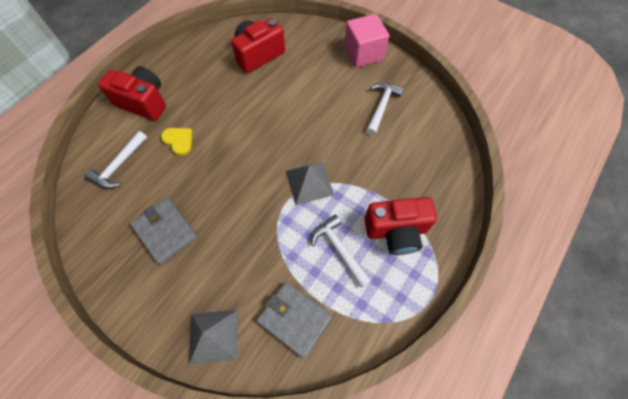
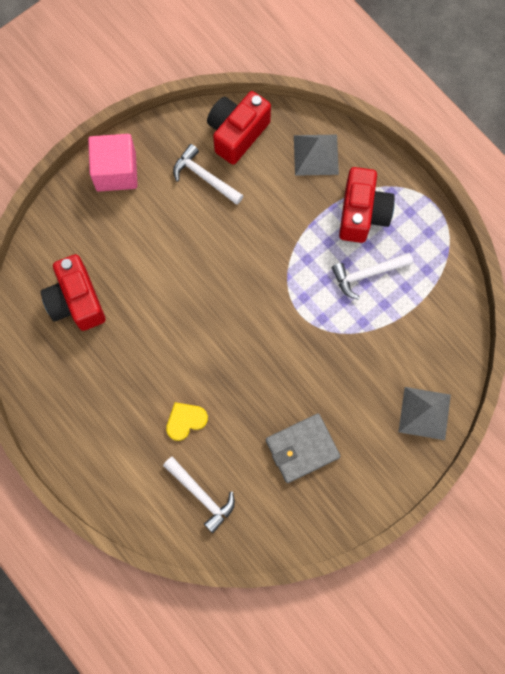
camera: 75 degrees left, 10 degrees up
red camera [98,66,166,121] -> red camera moved to [207,91,271,165]
grey wallet [257,281,333,359] -> none
grey pyramid [286,162,334,205] -> grey pyramid moved to [294,135,339,176]

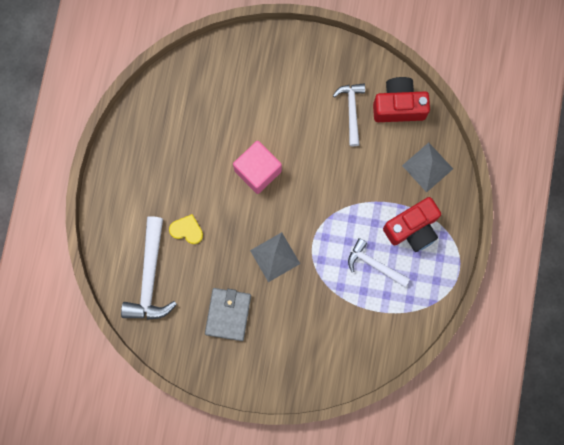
camera: 50 degrees right, 5 degrees up
red camera [41,254,106,331] -> none
pink cube [88,134,138,192] -> pink cube moved to [233,141,282,194]
white hammer [163,456,235,533] -> white hammer [121,216,177,320], size x1.59
grey wallet [266,413,341,483] -> grey wallet turned 75 degrees clockwise [205,288,251,341]
grey pyramid [399,387,451,440] -> grey pyramid moved to [250,232,300,282]

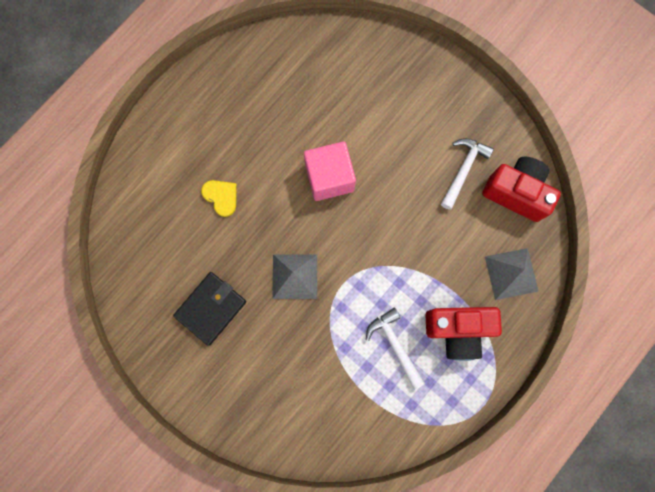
camera: 30 degrees right, 0 degrees up
white hammer [121,216,177,320] -> none
grey wallet [205,288,251,341] -> black wallet [173,272,246,346]

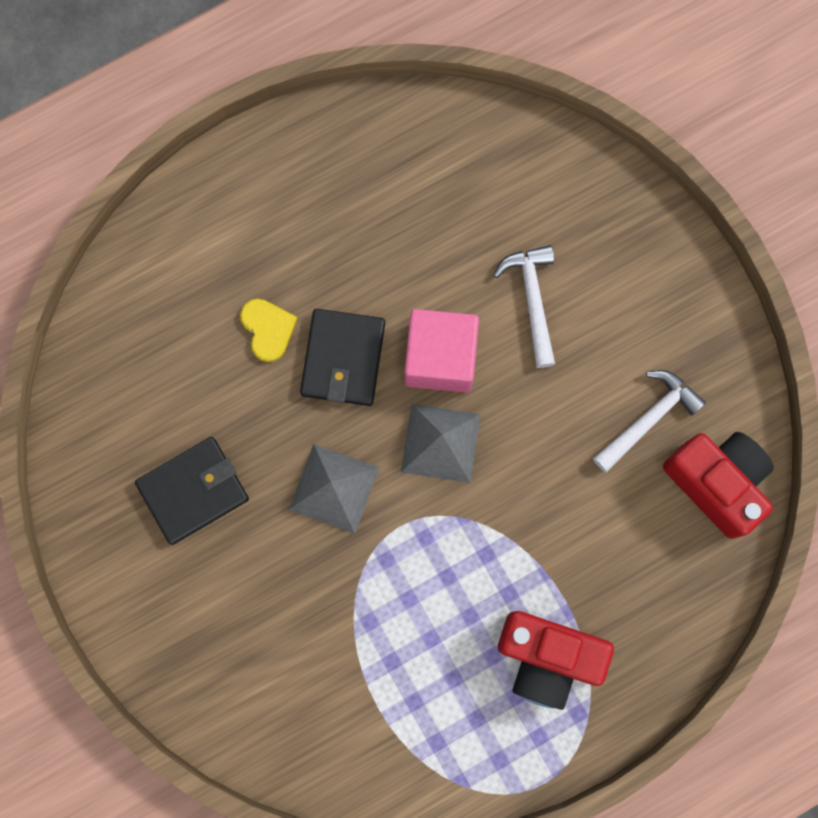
camera: 20 degrees right, 0 degrees up
white hammer [366,308,425,390] -> white hammer moved to [493,245,555,368]
grey pyramid [485,248,539,300] -> grey pyramid moved to [401,404,481,483]
none -> black wallet [300,309,385,406]

